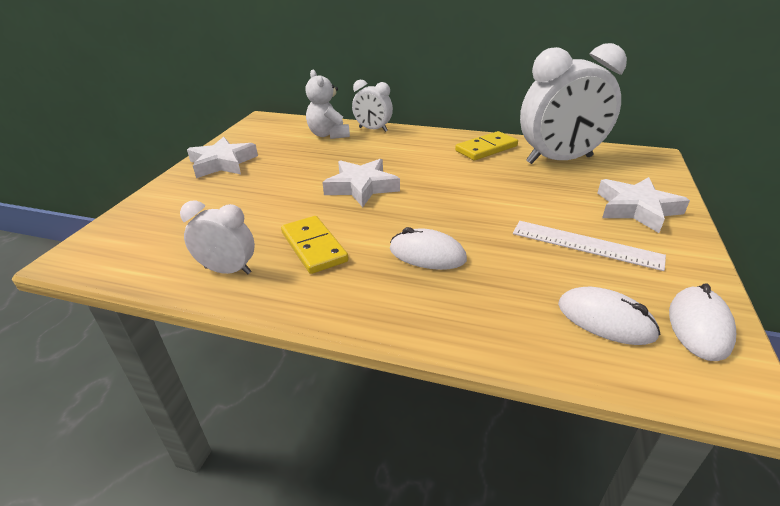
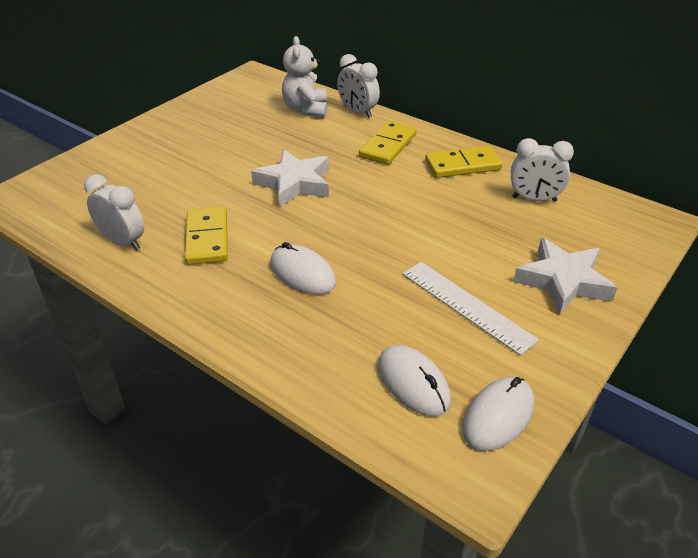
camera: 20 degrees right, 5 degrees up
white star [187,137,258,178] -> none
white clock [520,43,627,164] -> white clock [511,138,574,202], size x0.51
none -> yellow domino [359,121,417,165]

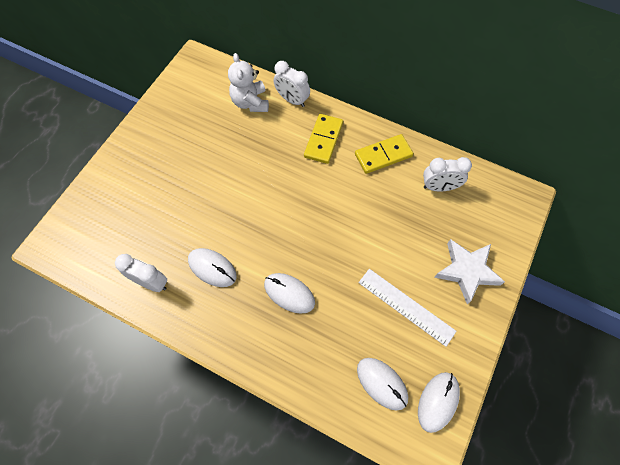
camera: 10 degrees left, 25 degrees up
yellow domino [185,206,228,265] -> white mouse [188,248,237,287]
white star [251,149,329,207] -> none

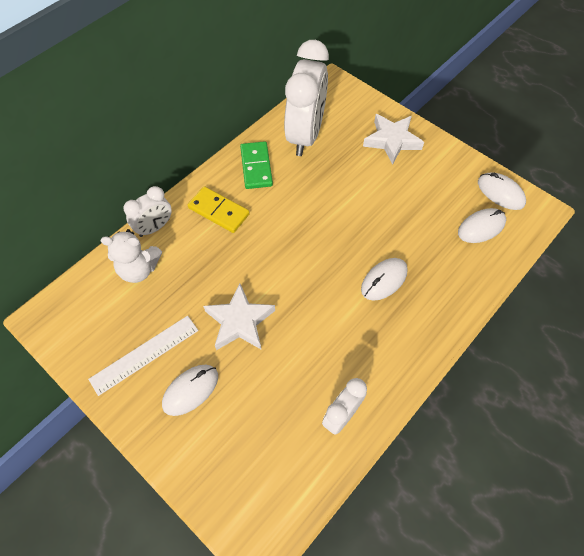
camera: 75 degrees left, 5 degrees down
white mouse [188,248,237,287] -> white mouse moved to [162,365,218,416]
yellow domino [355,134,413,174] -> green domino [240,141,273,189]
white ruler [359,269,457,347] -> white ruler moved to [88,316,199,396]
white clock [423,157,472,191] -> white clock [284,40,329,156], size x1.95
none -> white star [203,283,275,350]

